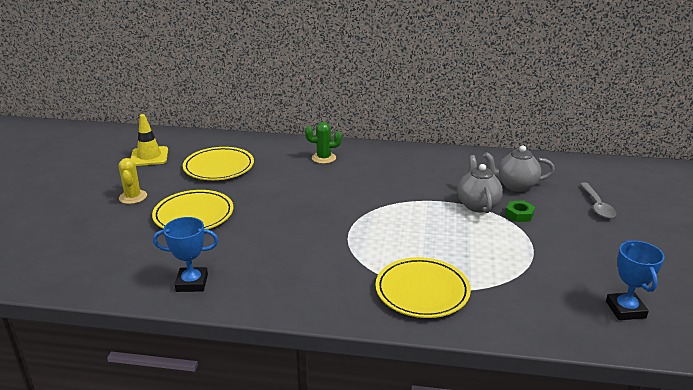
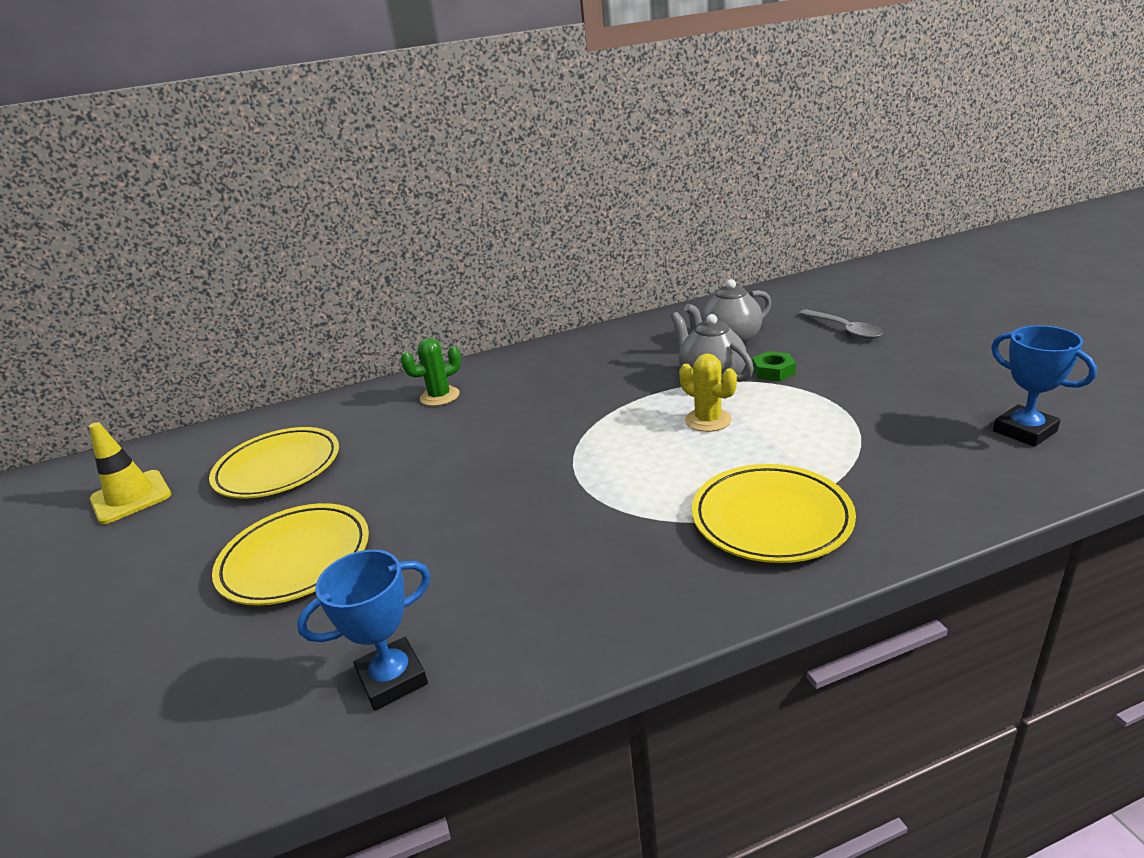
camera: 25 degrees left, 0 degrees up
yellow cactus [118,158,147,204] -> yellow cactus moved to [679,354,737,432]

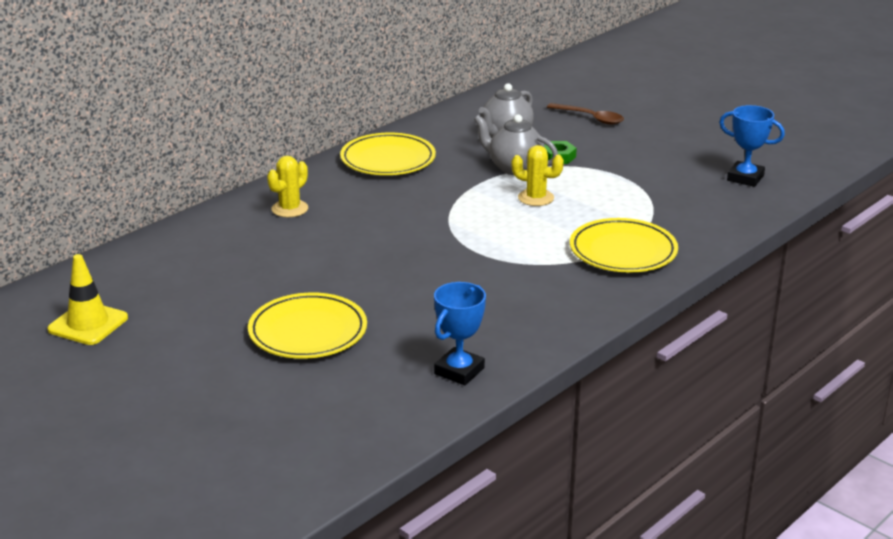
camera: 30 degrees left, 0 degrees up
yellow plate [209,427,339,498] -> yellow plate moved to [340,133,436,175]
green cactus [400,338,461,406] -> yellow cactus [267,156,308,217]
grey spoon [798,309,883,339] -> brown spoon [547,103,624,125]

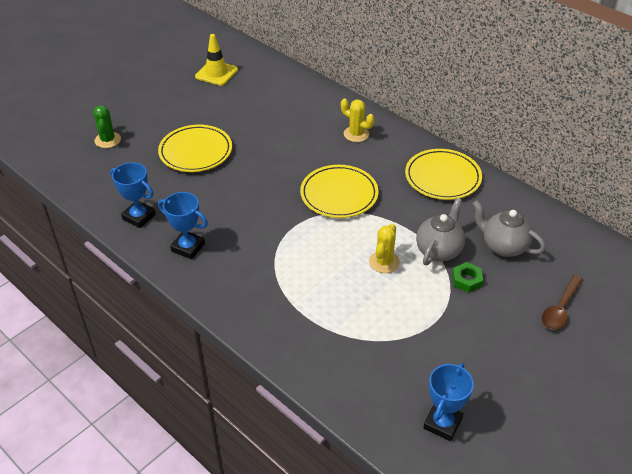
camera: 90 degrees right, 15 degrees up
yellow plate [570,218,678,273] -> yellow plate moved to [300,165,378,218]
none -> green cactus [93,105,121,148]
none -> blue trophy [158,192,208,259]

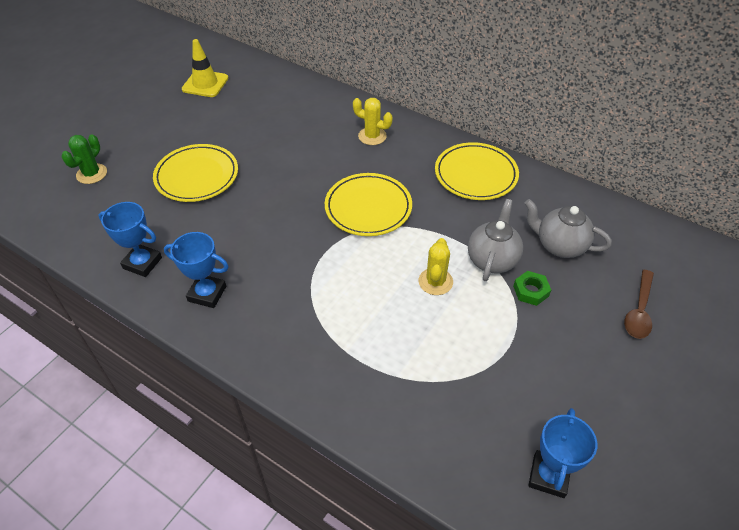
camera: 10 degrees left, 5 degrees up
green cactus [93,105,121,148] -> green cactus turned 45 degrees clockwise [61,135,107,184]

